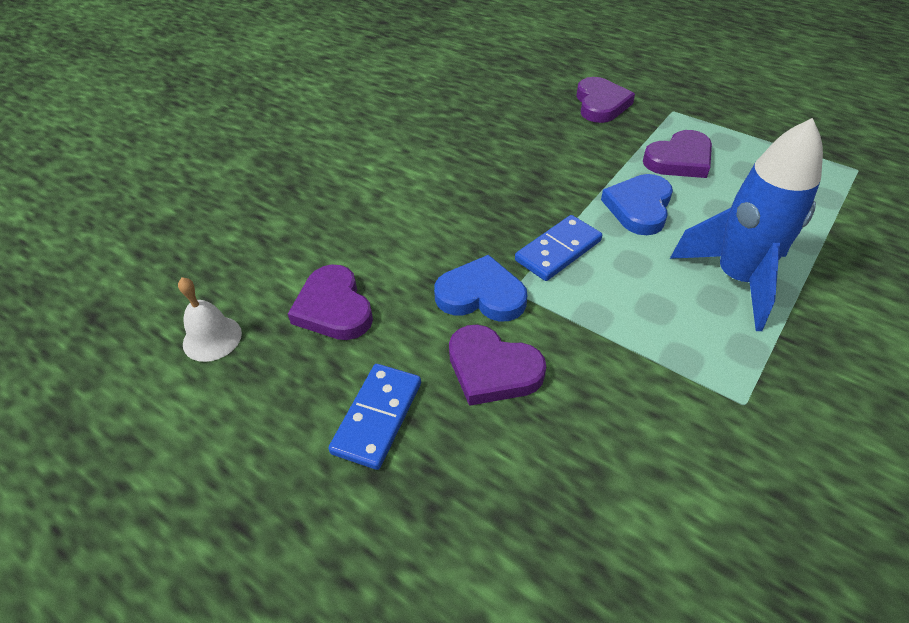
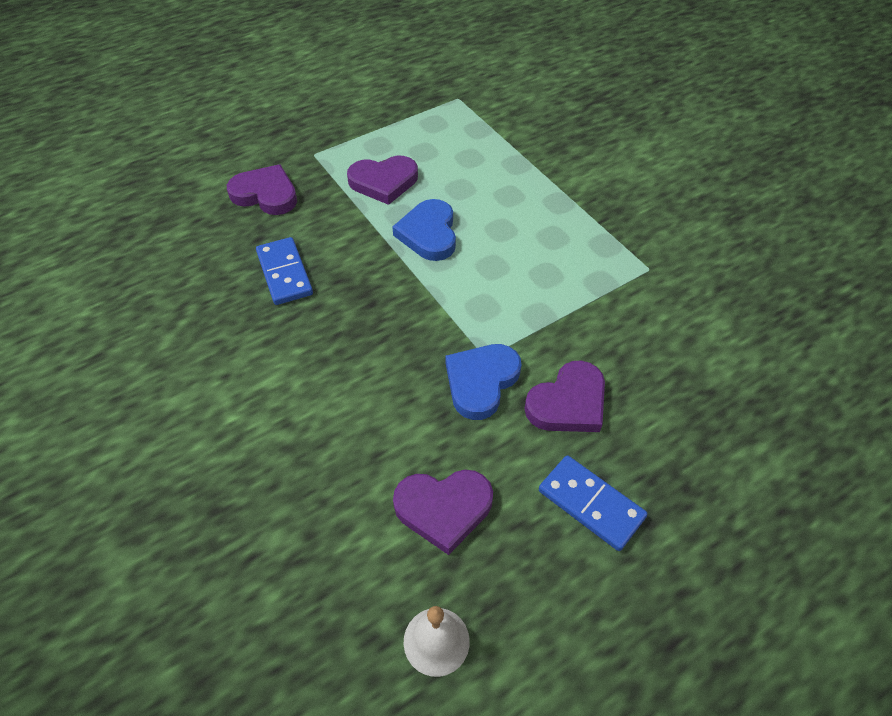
camera: 70 degrees left, 5 degrees up
blue domino [515,215,602,281] -> blue domino moved to [256,237,313,305]
blue heart [601,174,673,235] -> blue heart turned 45 degrees clockwise [392,199,456,261]
purple heart [643,130,712,178] -> purple heart turned 90 degrees clockwise [347,156,418,205]
blue rocket [670,118,823,331] -> none

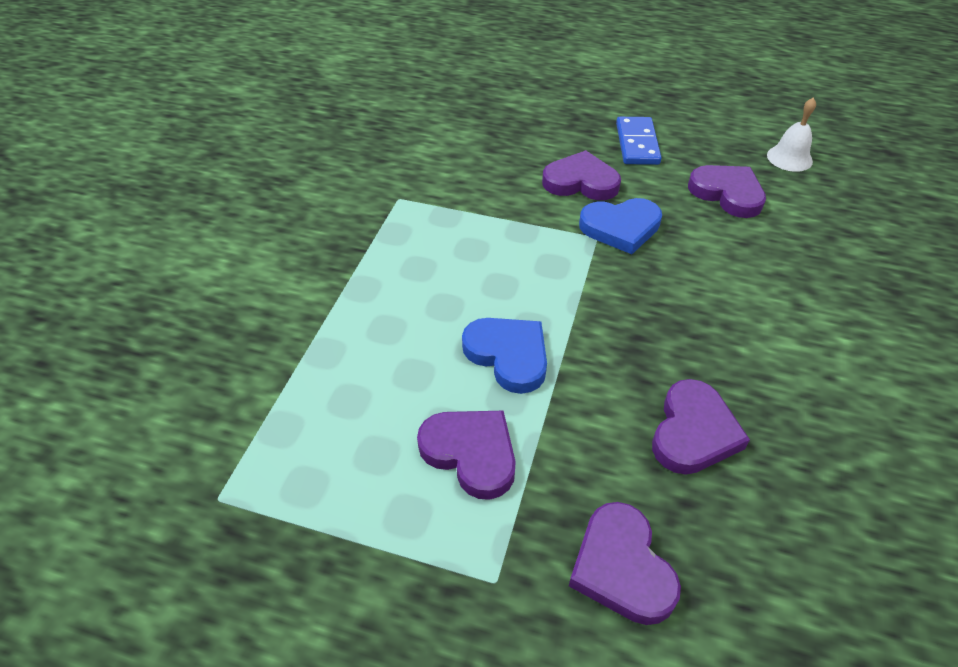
camera: 130 degrees left, 5 degrees down
blue domino [256,237,313,305] -> purple heart [652,379,750,475]
blue heart [392,199,456,261] -> blue heart turned 90 degrees counterclockwise [462,318,547,394]

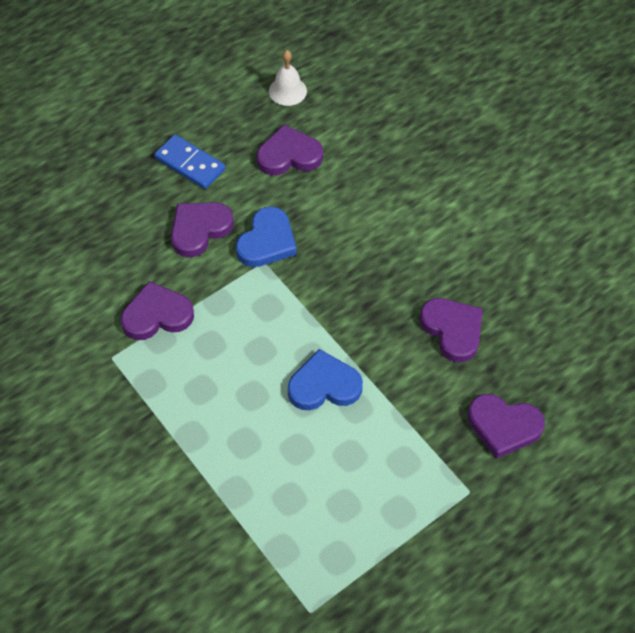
camera: 55 degrees left, 10 degrees up
purple heart [417,411,516,500] -> purple heart moved to [121,281,194,340]

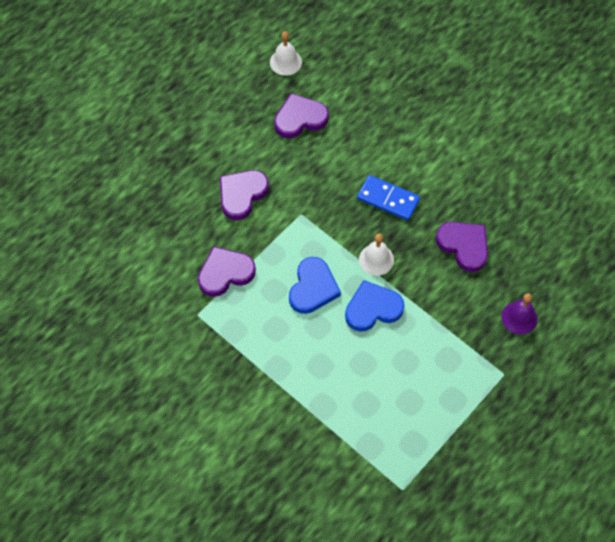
camera: 10 degrees left, 5 degrees up
blue domino [154,134,226,189] -> blue domino moved to [357,175,420,220]
blue heart [236,207,297,267] -> blue heart moved to [289,257,341,314]
purple heart [468,394,545,459] -> purple bell [502,293,538,335]
none -> white bell [359,234,394,276]

